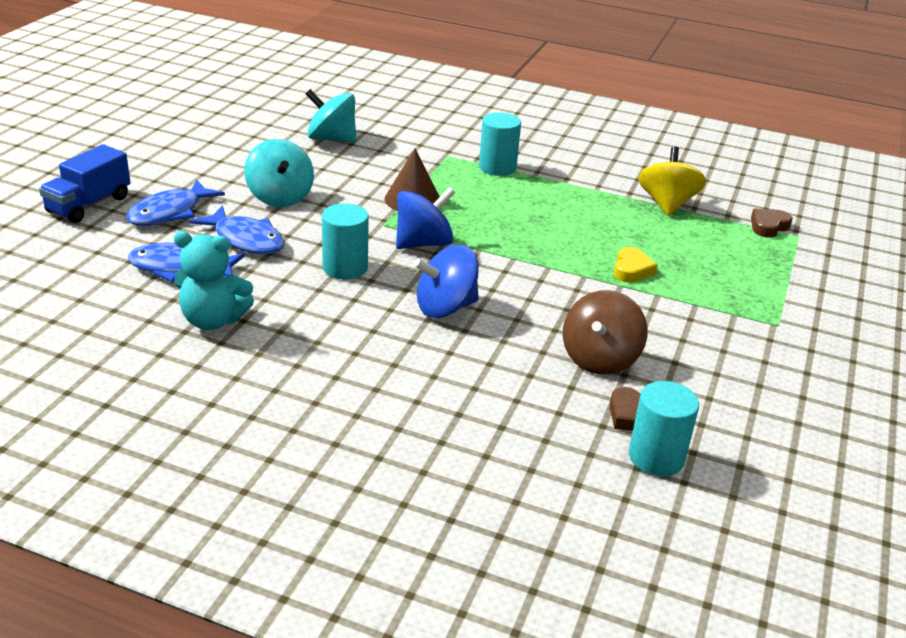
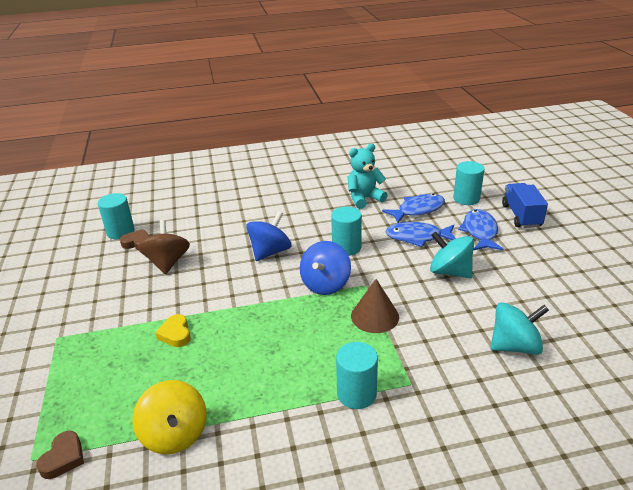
camera: 150 degrees right, 0 degrees up
none -> turquoise cylinder [453,161,484,205]

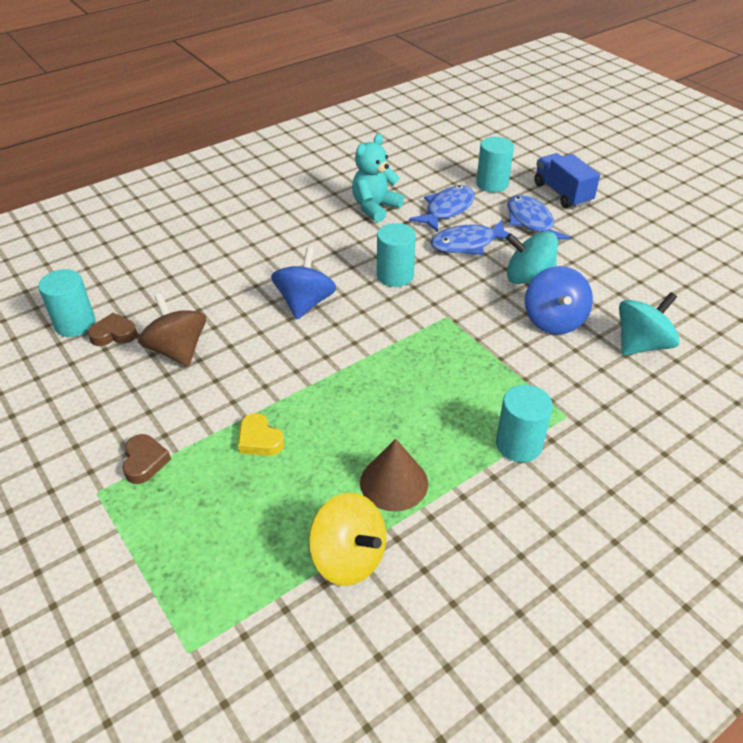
camera: 25 degrees left, 10 degrees up
brown heart [36,431,84,479] -> brown heart moved to [122,434,171,484]
blue spinning top [300,241,351,295] -> blue spinning top moved to [525,266,593,334]
brown cone [351,279,399,333] -> brown cone moved to [360,439,428,512]

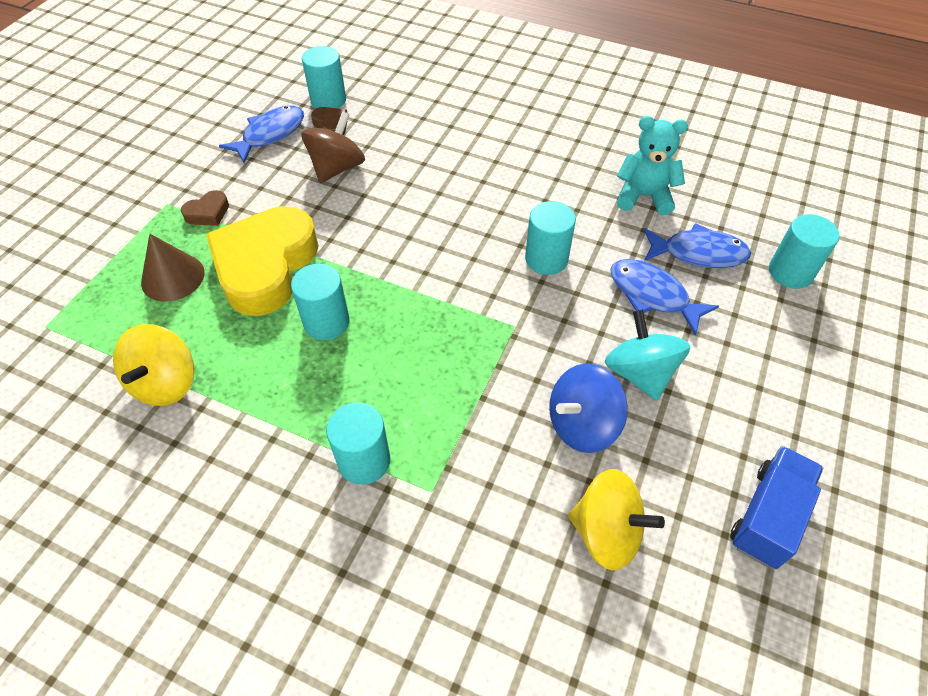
camera: 60 degrees right, 10 degrees up
yellow heart [238,413,284,456] -> yellow heart [206,206,319,316], size x2.49
blue spinning top [271,247,337,319] -> none
brown cone [360,439,428,512] -> brown cone moved to [141,234,204,302]
blue fish [507,195,571,239] -> blue fish moved to [219,106,304,163]
blue truck [534,153,600,208] -> blue truck moved to [730,446,823,569]
turquoise spinning top [619,292,680,355] -> yellow spinning top [568,469,665,570]
none -> turquoise cylinder [291,264,350,340]

